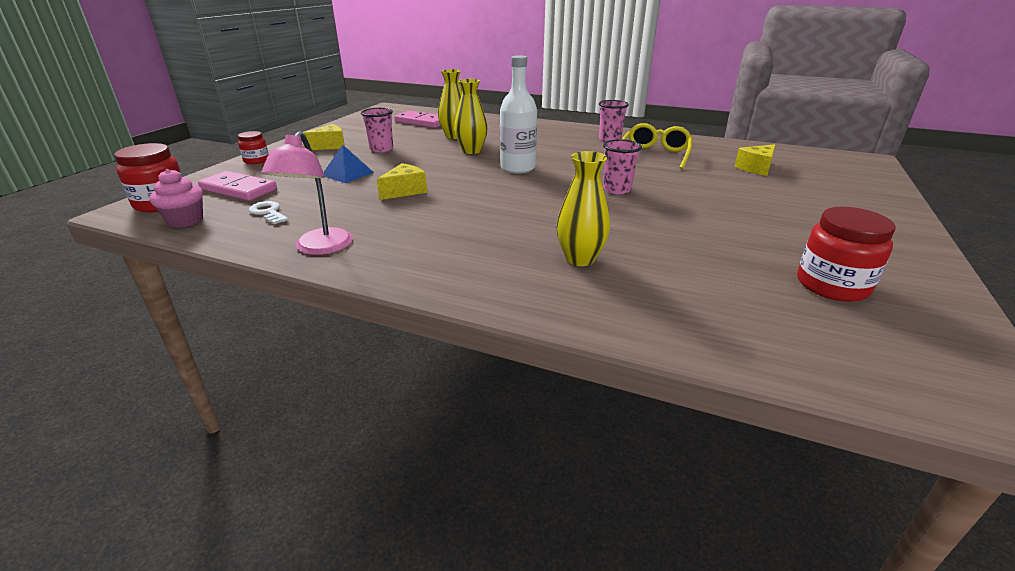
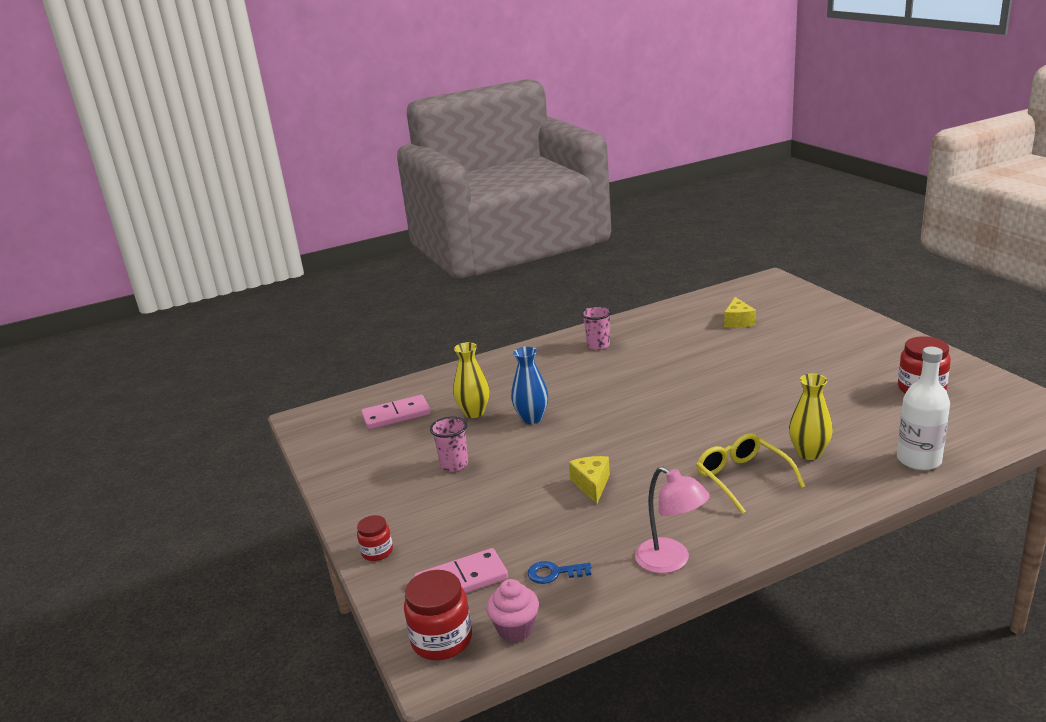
camera: 45 degrees left, 5 degrees down
white key [249,201,289,224] -> blue key [528,561,592,584]
yellow cheese [302,124,345,150] -> none
blue pyramid [323,145,374,183] -> none
yellow vase [454,79,488,154] -> blue vase [511,347,548,424]
white bottle [500,55,537,174] -> white bottle moved to [897,347,950,470]
pink cup [603,139,642,194] -> none
yellow glasses [622,123,692,169] -> yellow glasses moved to [696,433,805,514]

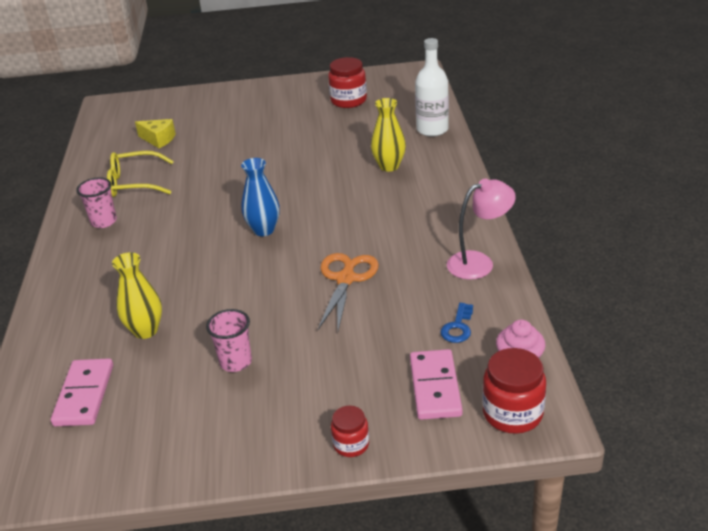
camera: 70 degrees left, 10 degrees up
blue vase [511,347,548,424] -> blue vase moved to [241,158,280,236]
yellow cheese [569,456,610,504] -> orange scissors [318,253,379,331]
yellow glasses [696,433,805,514] -> yellow glasses moved to [107,151,174,197]

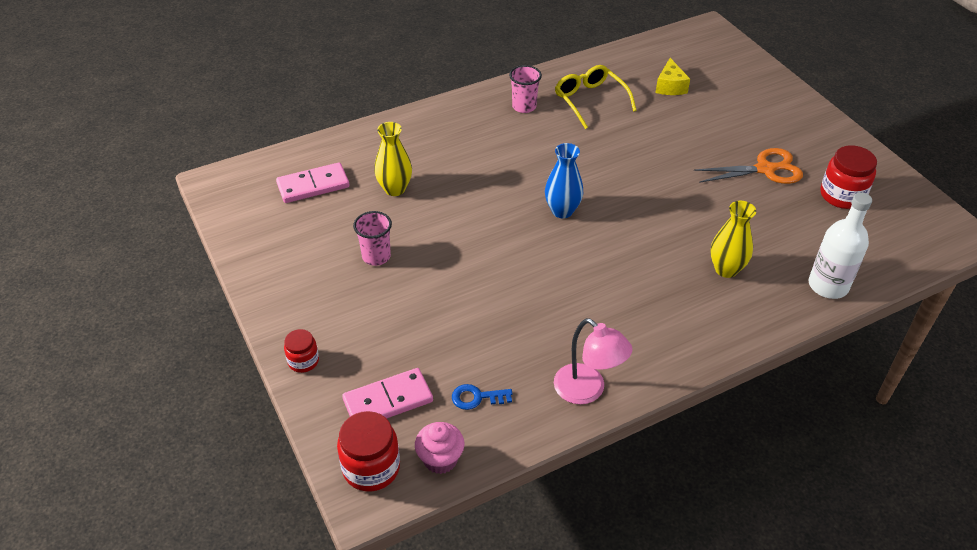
camera: 65 degrees right, 10 degrees up
orange scissors [318,253,379,331] -> orange scissors moved to [694,148,803,184]

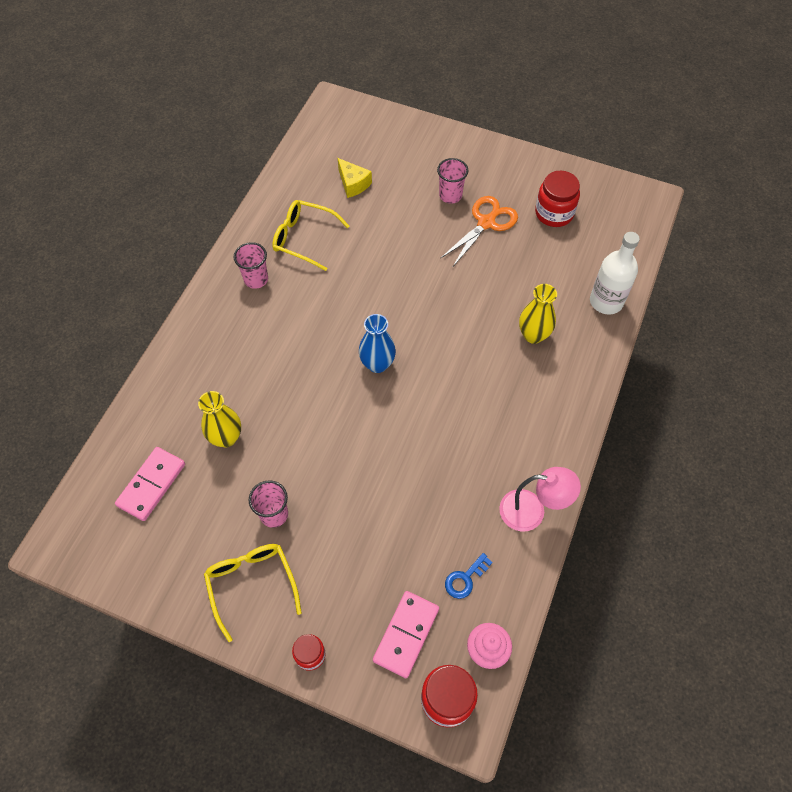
camera: 40 degrees left, 15 degrees up
none -> yellow glasses [204,544,302,642]
none -> pink cup [437,158,468,204]

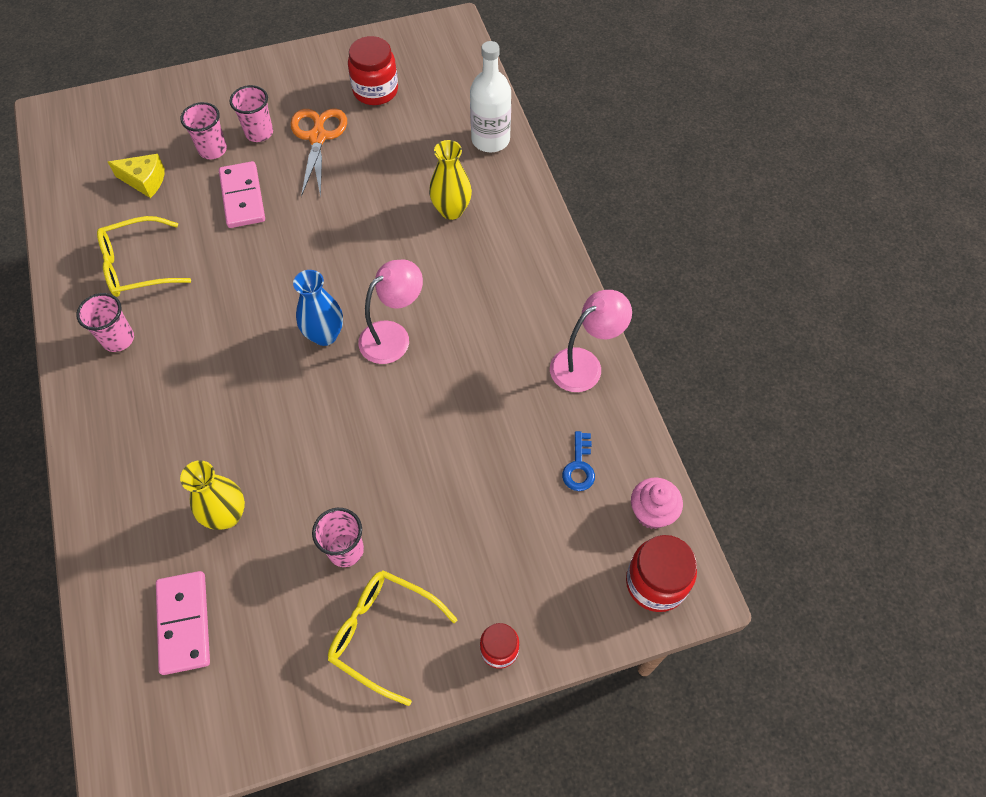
camera: 40 degrees left, 0 degrees up
pink domino [373,591,439,678] -> pink domino moved to [219,161,265,228]
none -> pink cup [180,102,227,159]
none -> pink lamp [358,259,423,364]

